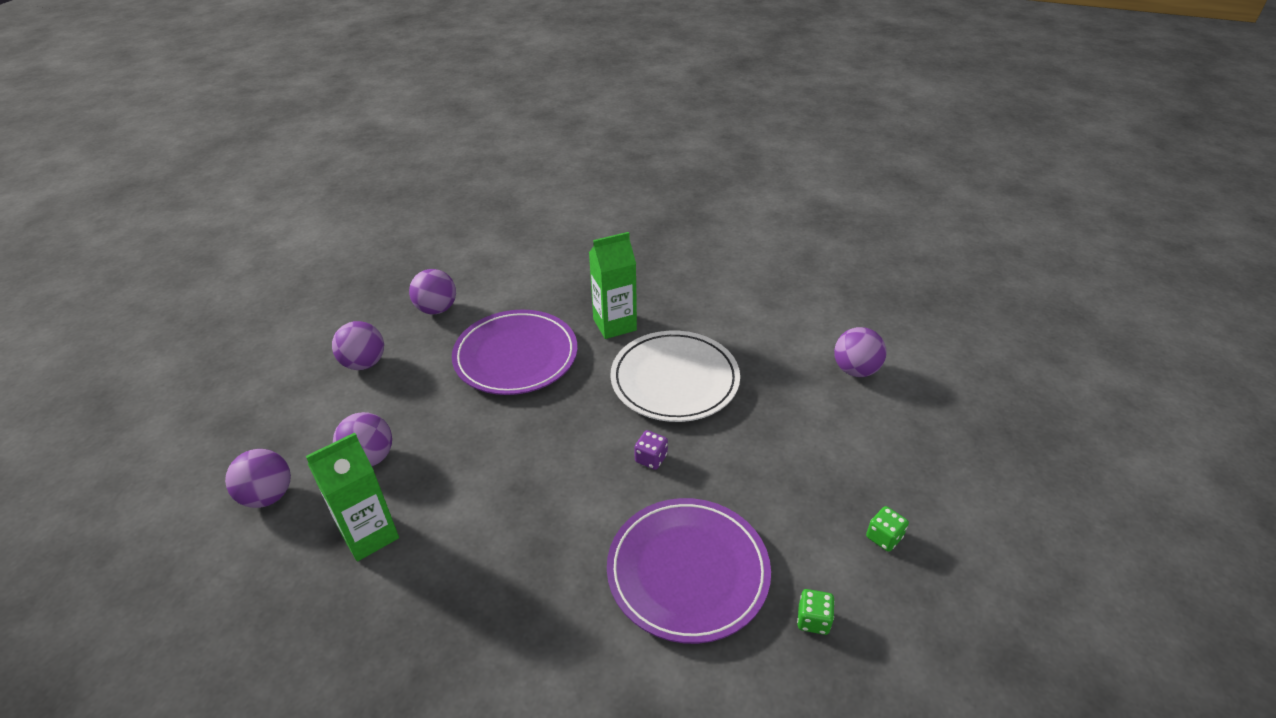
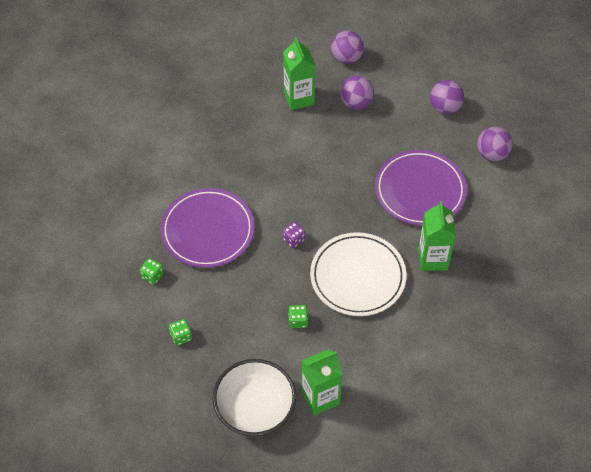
camera: 110 degrees right, 15 degrees up
purple ball [834,327,886,377] -> green carton [301,349,343,415]
none -> white bowl [213,359,296,436]
none -> green dice [288,305,308,328]

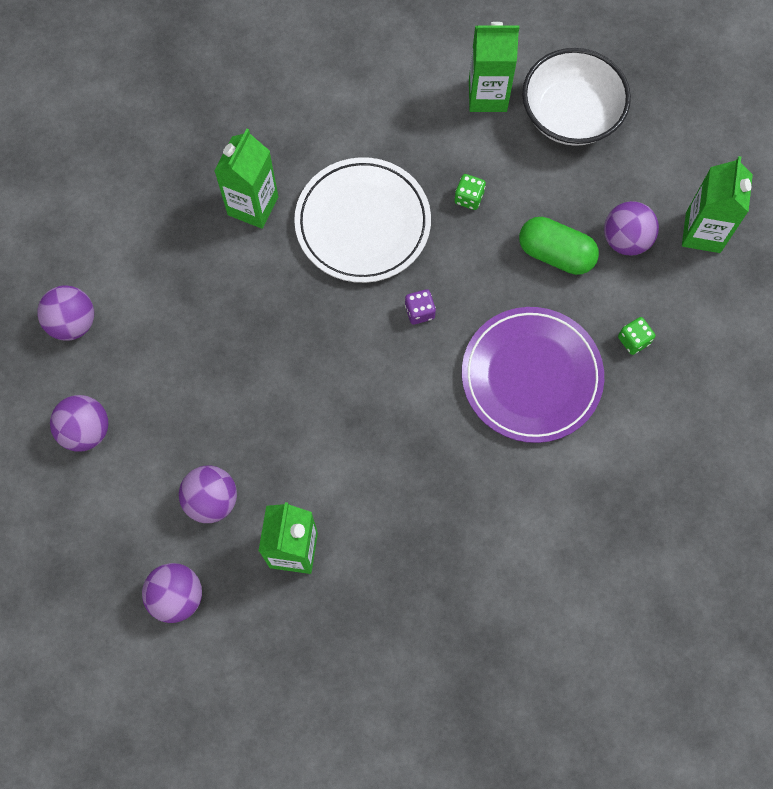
camera: 155 degrees left, 15 degrees up
green dice [169,319,192,345] -> purple ball [604,201,659,256]
purple plate [375,150,467,226] -> none
none -> green capsule [519,217,599,275]
none -> green carton [682,156,753,253]

